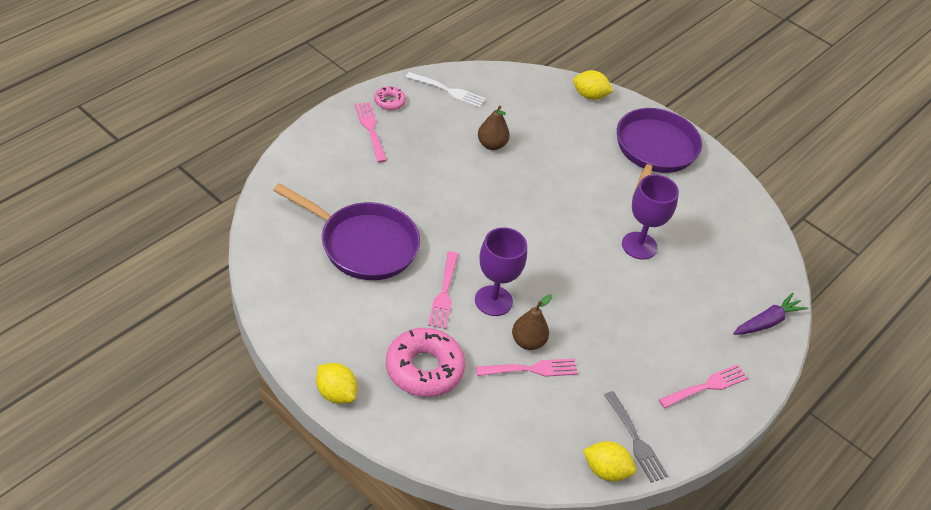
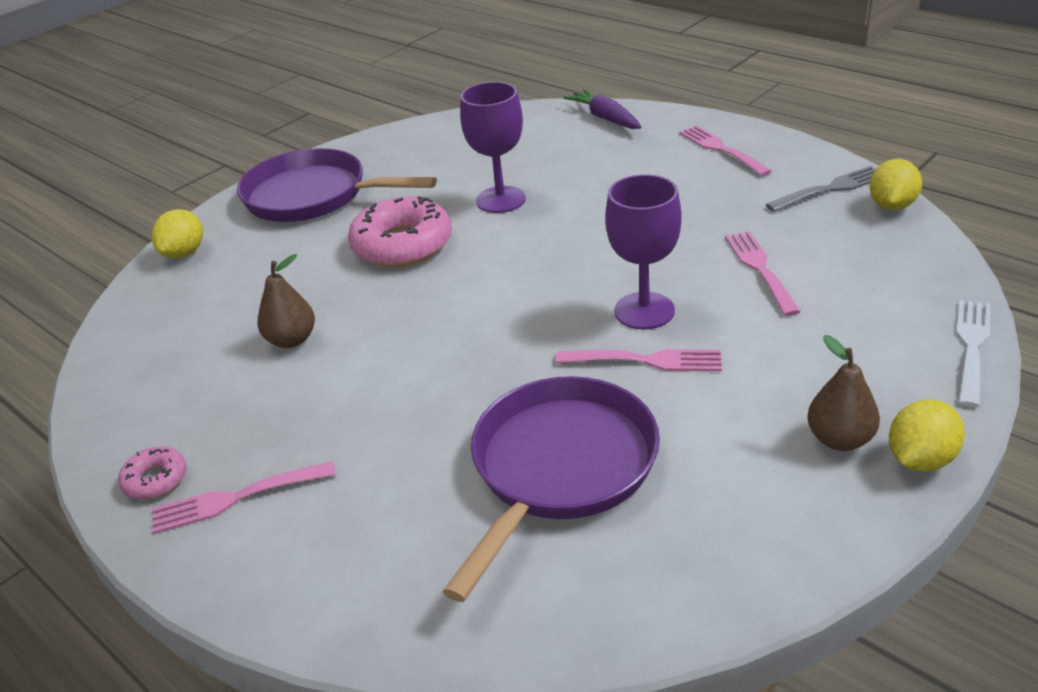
camera: 80 degrees left, 10 degrees down
pink donut [386,328,465,397] -> pink donut moved to [348,196,452,267]
white fork [406,72,486,108] -> white fork moved to [956,300,991,407]
brown pear [512,294,552,350] -> brown pear moved to [807,335,880,451]

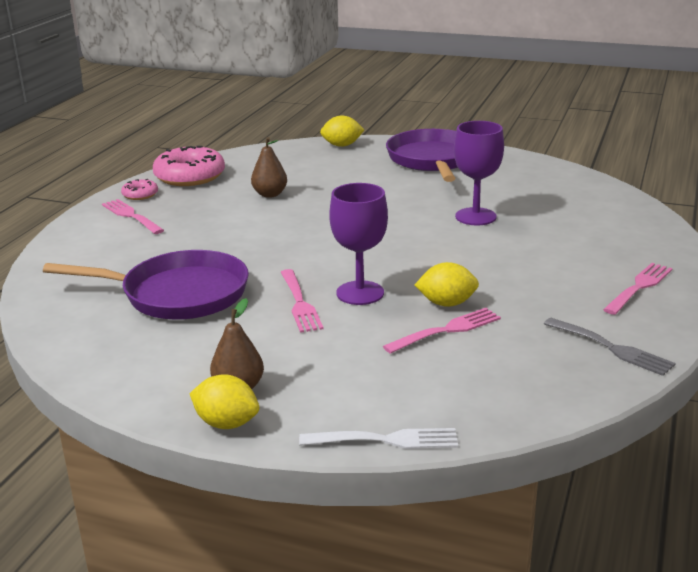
camera: 65 degrees right, 10 degrees down
pink donut [348,196,452,267] -> pink donut moved to [153,146,225,186]
purple carrot [563,89,642,129] -> none
yellow lemon [869,159,922,210] -> yellow lemon moved to [415,262,479,307]

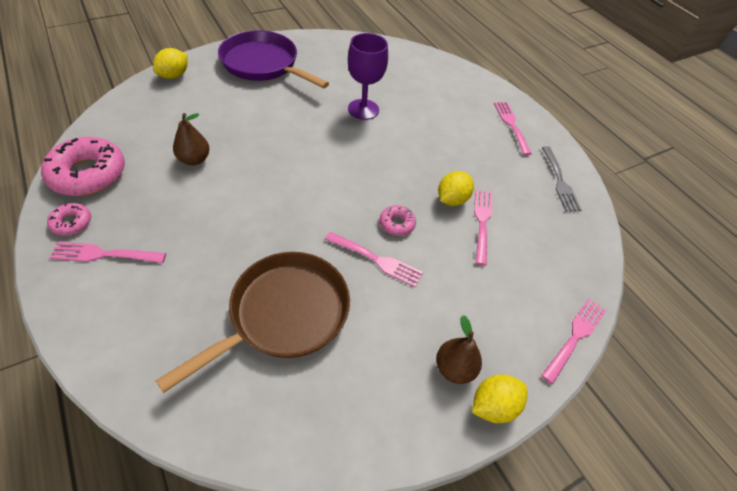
camera: 55 degrees left, 25 degrees up
purple pan [43,250,249,320] -> brown pan [156,252,350,393]
white fork [299,428,458,449] -> pink fork [541,299,606,384]
purple goblet [329,183,388,305] -> pink donut [380,205,416,236]
grey fork [544,318,676,376] -> grey fork turned 90 degrees clockwise [542,146,582,212]

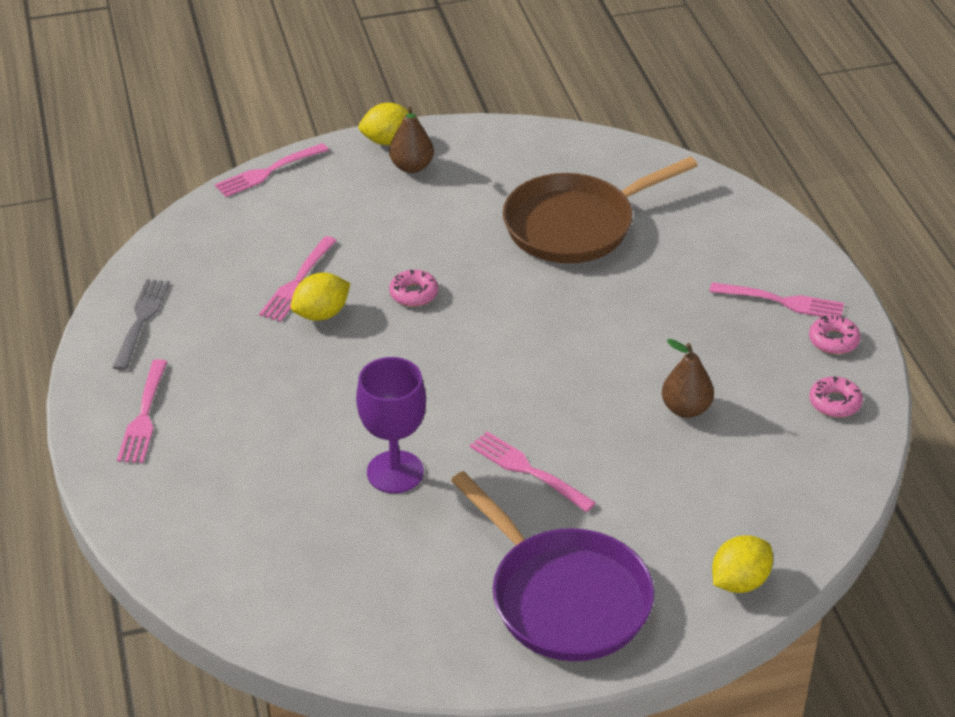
camera: 160 degrees left, 10 degrees down
pink donut [41,137,125,196] -> pink donut [809,376,863,418], size x0.49
pink fork [325,232,423,287] -> pink fork moved to [470,431,596,512]

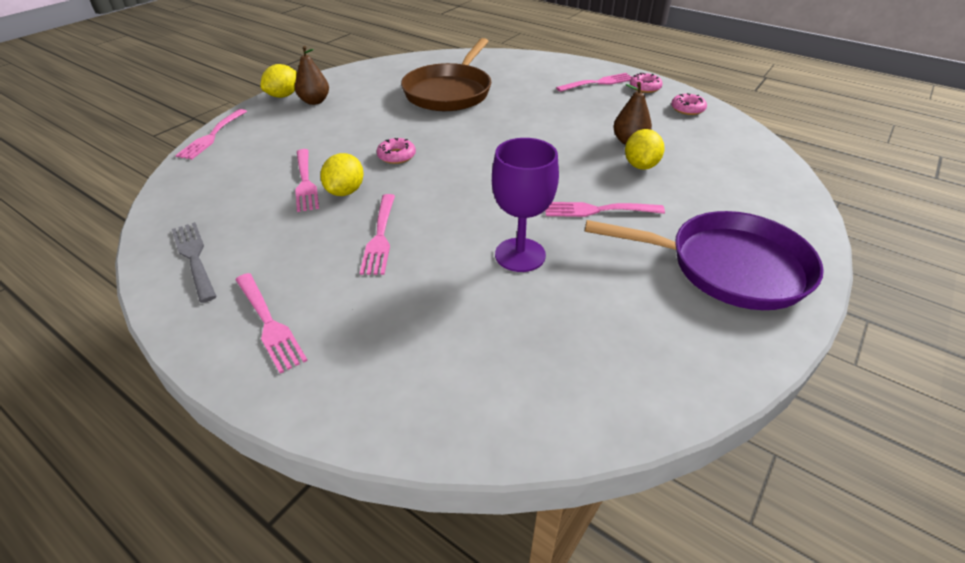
camera: 40 degrees left, 0 degrees up
yellow lemon [712,535,773,593] -> yellow lemon moved to [625,129,665,170]
none -> pink fork [360,194,395,275]

